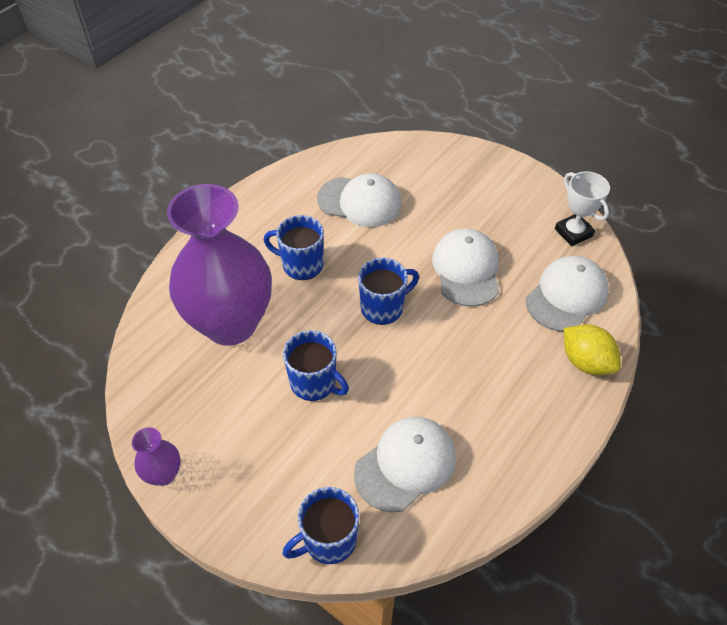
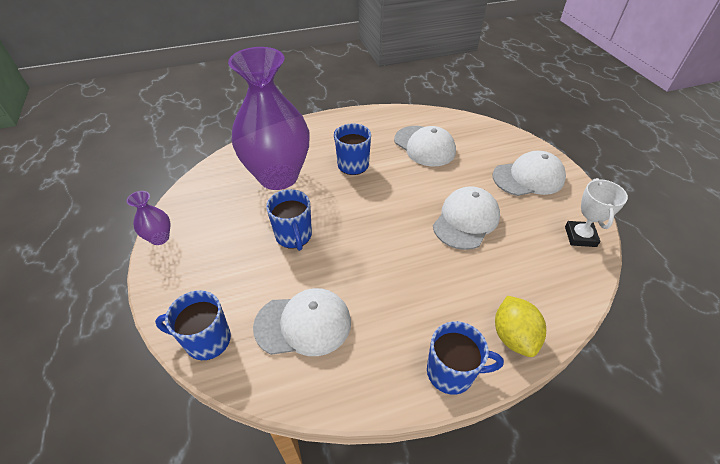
camera: 35 degrees right, 5 degrees down
blue mug [358,258,419,325] -> blue mug moved to [427,321,504,395]
white cap [526,256,609,331] -> white cap moved to [493,151,566,196]

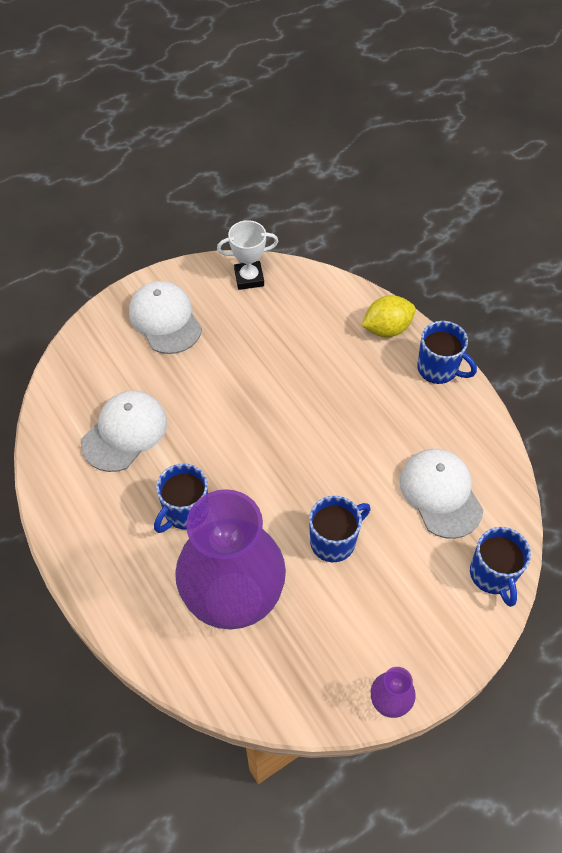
camera: 105 degrees left, 10 degrees up
blue mug [427,321,504,395] -> blue mug turned 135 degrees clockwise [417,321,477,384]
white cap [433,186,500,250] -> none

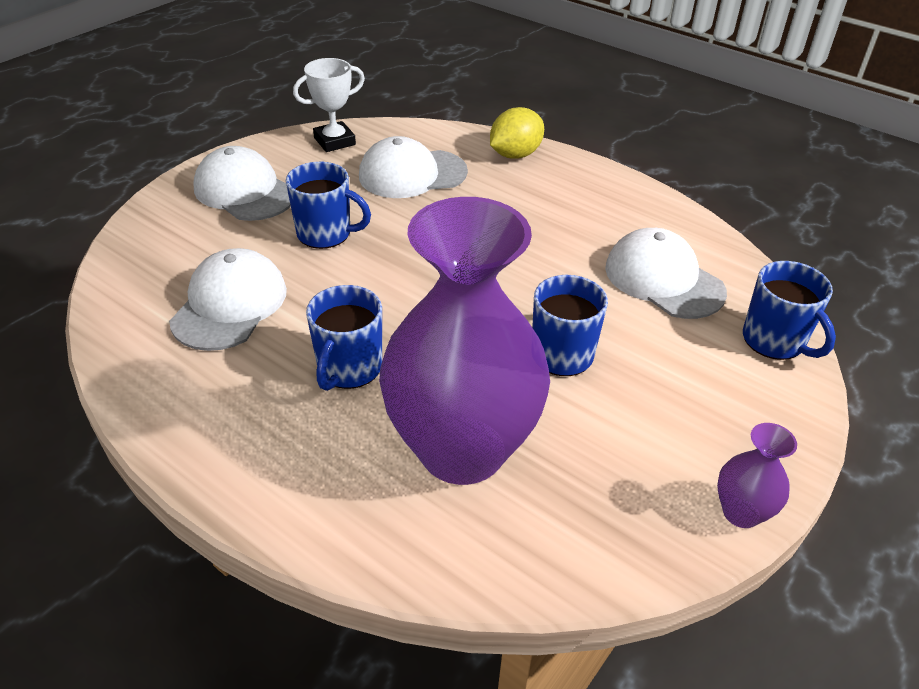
camera: 20 degrees left, 15 degrees down
blue mug [417,321,477,384] -> blue mug moved to [286,162,371,249]
none -> white cap [359,136,468,198]

